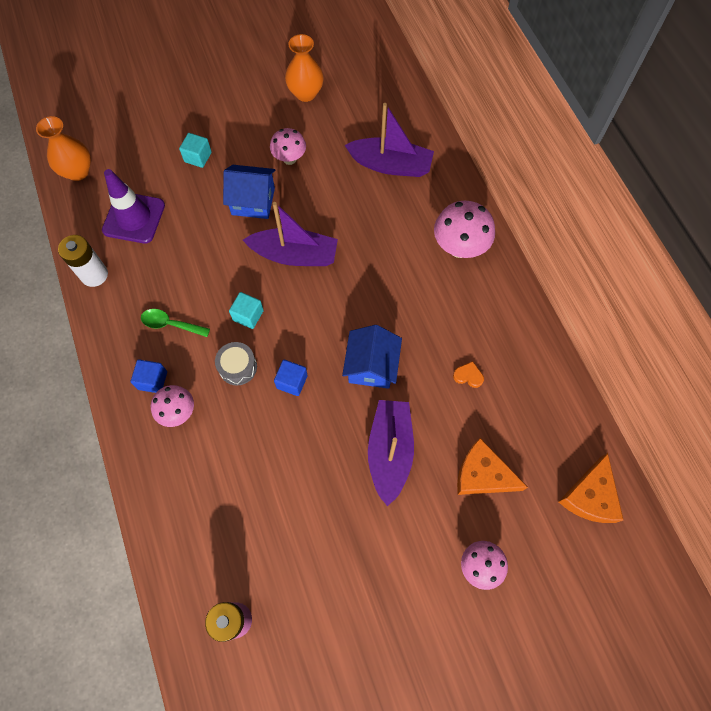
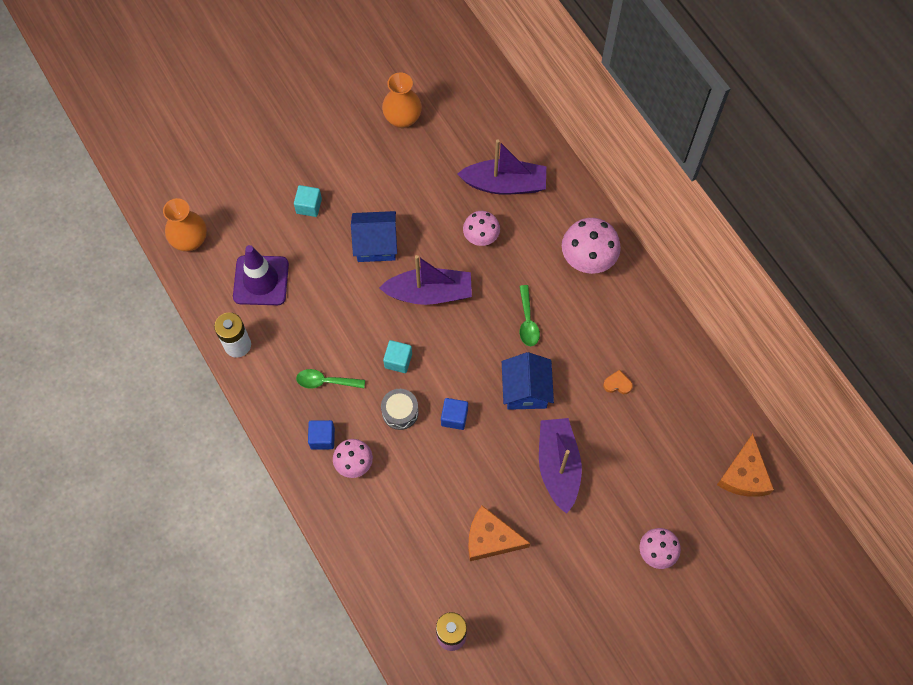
camera: 10 degrees left, 0 degrees up
pink mushroom [270,128,306,165] -> pink mushroom moved to [463,211,500,246]
orange cheese [457,438,528,495] -> orange cheese moved to [468,506,530,561]
none -> green spoon [519,285,540,346]

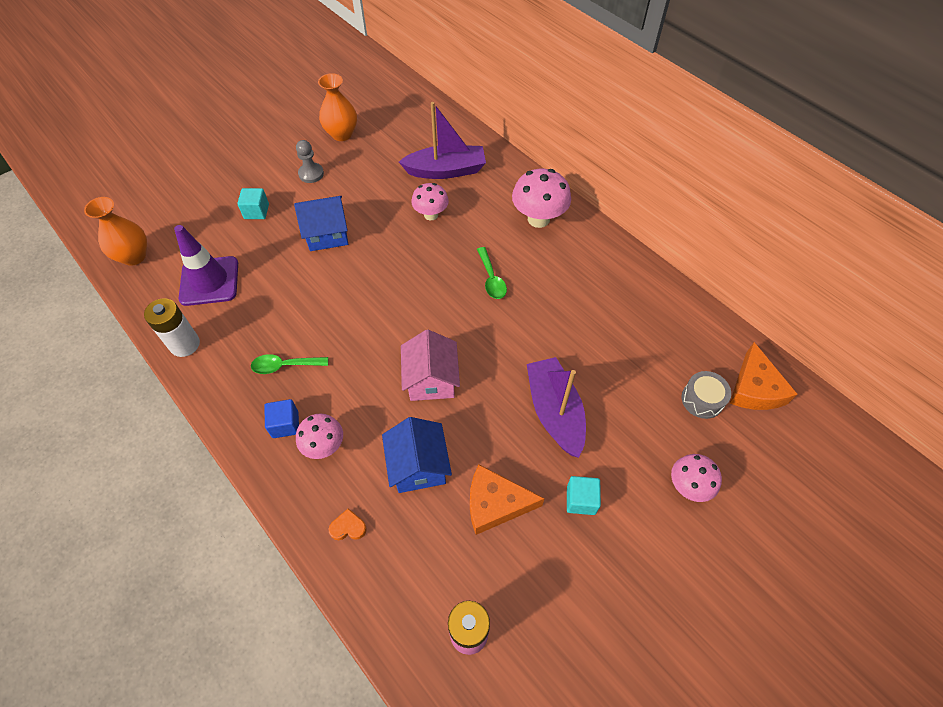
camera: 10 degrees left, 10 degrees down
purple boat [379,255,472,305] -> none
grey drum [381,389,419,430] -> grey drum moved to [681,371,731,419]
turquoise cube [383,340,412,373] -> turquoise cube moved to [567,476,601,515]
blue cube [441,398,468,430] -> pink house [401,330,460,401]
blue house [502,352,554,410] -> blue house moved to [382,417,452,493]
orange heart [603,370,633,394] -> orange heart moved to [329,509,367,540]
none -> grey pawn [296,140,324,183]

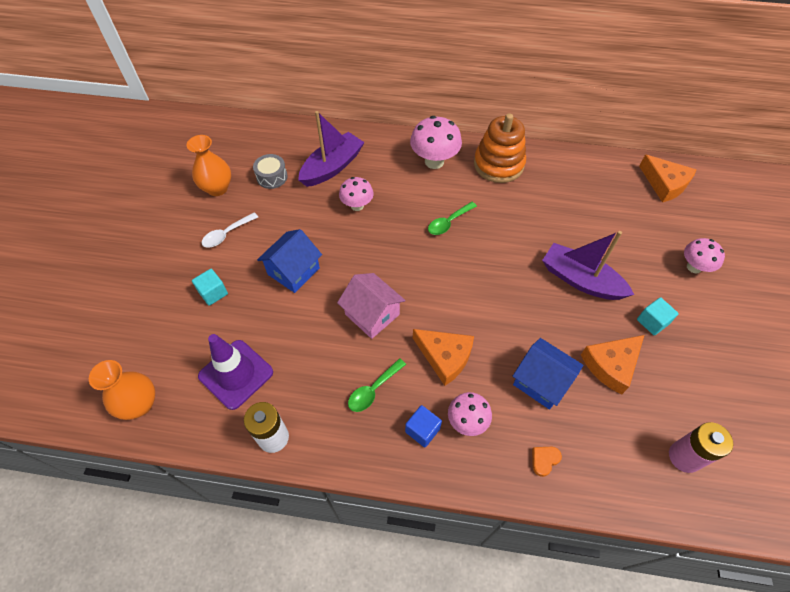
camera: 40 degrees left, 0 degrees up
grey pawn [296,140,324,183] -> white spoon [202,212,258,248]
pink house [401,330,460,401] -> pink house moved to [337,273,405,339]
green spoon [477,247,507,299] -> green spoon turned 105 degrees clockwise [428,202,477,235]
grey drum [681,371,731,419] -> grey drum moved to [253,154,288,189]
none -> orange cheese [413,329,474,386]
none -> orange stacking toy [474,113,526,183]

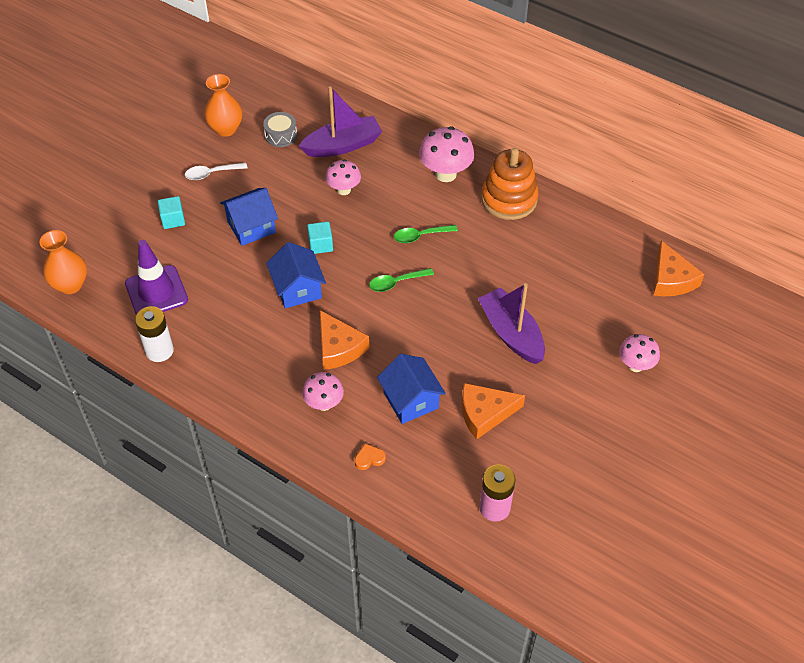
camera: 25 degrees right, 5 degrees down
pink house [337,273,405,339] -> blue house [266,242,326,308]
green spoon [348,358,406,412] -> green spoon moved to [369,268,434,292]
blue cube [405,405,442,447] -> none
turquoise cube [637,297,679,335] -> turquoise cube moved to [307,221,333,254]

